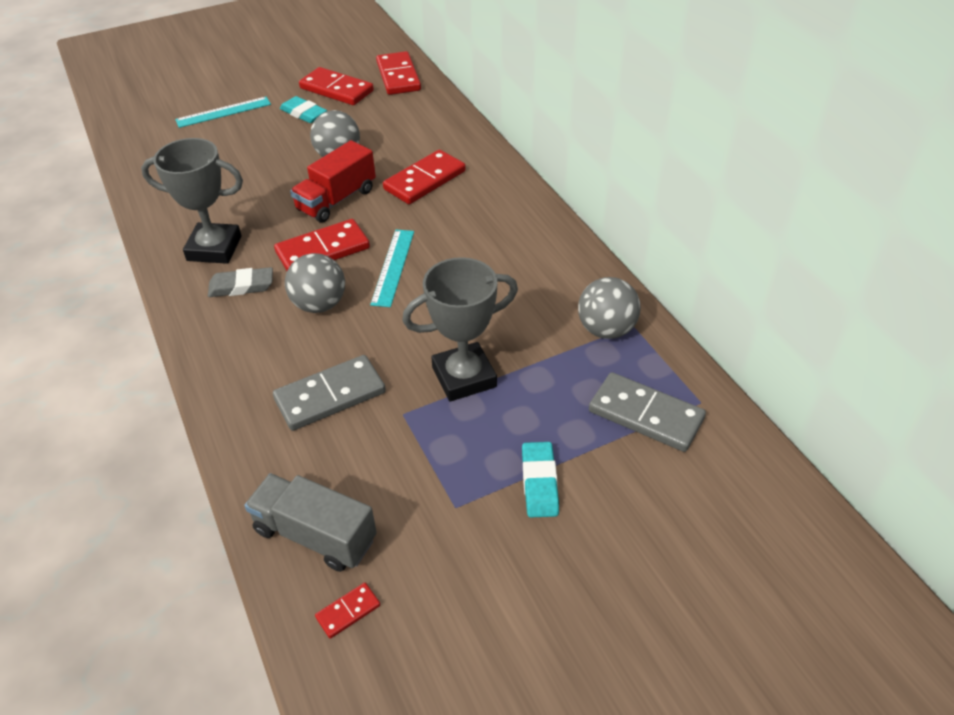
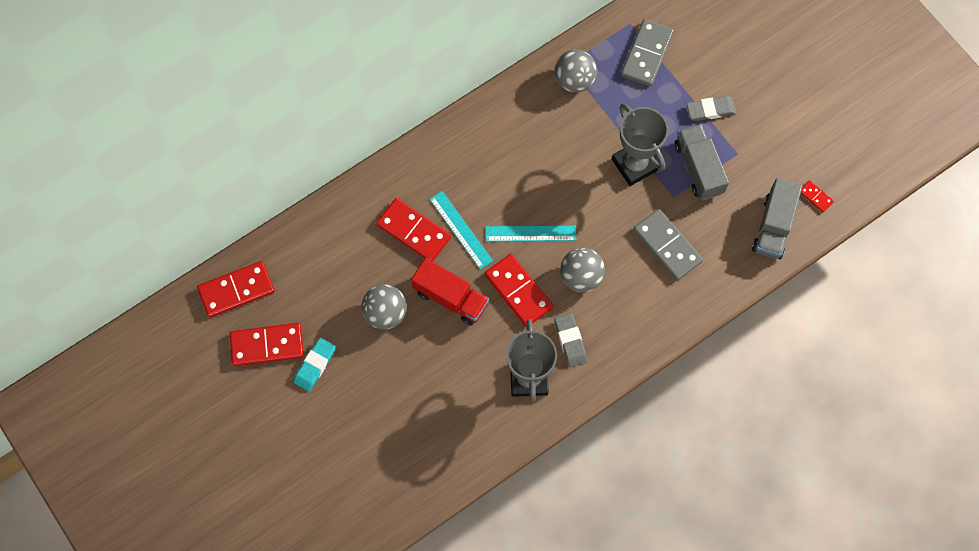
camera: 100 degrees left, 25 degrees up
turquoise ruler [175,97,271,128] -> turquoise ruler moved to [430,191,493,269]
red domino [299,67,374,105] -> red domino turned 60 degrees clockwise [230,323,304,366]
turquoise eraser [522,442,559,518] -> grey eraser [687,96,737,121]
none -> grey truck [675,124,729,200]

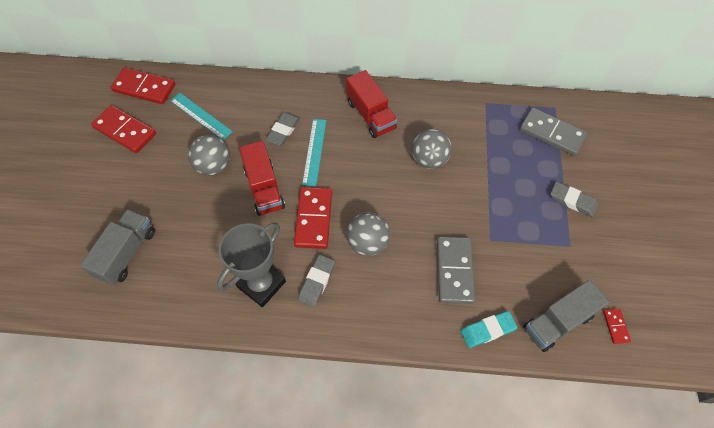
camera: 40 degrees right, 10 degrees down
turquoise eraser [294,338,336,391] -> turquoise eraser moved to [461,311,518,348]
red domino [376,198,451,262] -> grey eraser [265,112,300,146]
turquoise ruler [485,226,576,241] -> turquoise ruler moved to [170,93,233,140]
grey ball [554,49,597,93] -> grey ball moved to [412,129,452,169]
grey trophy [612,103,668,186] -> none
grey domino [621,19,674,87] -> grey domino turned 60 degrees clockwise [520,108,587,156]
grey truck [675,124,729,200] -> grey truck moved to [80,210,155,285]
none -> red truck [346,70,397,138]

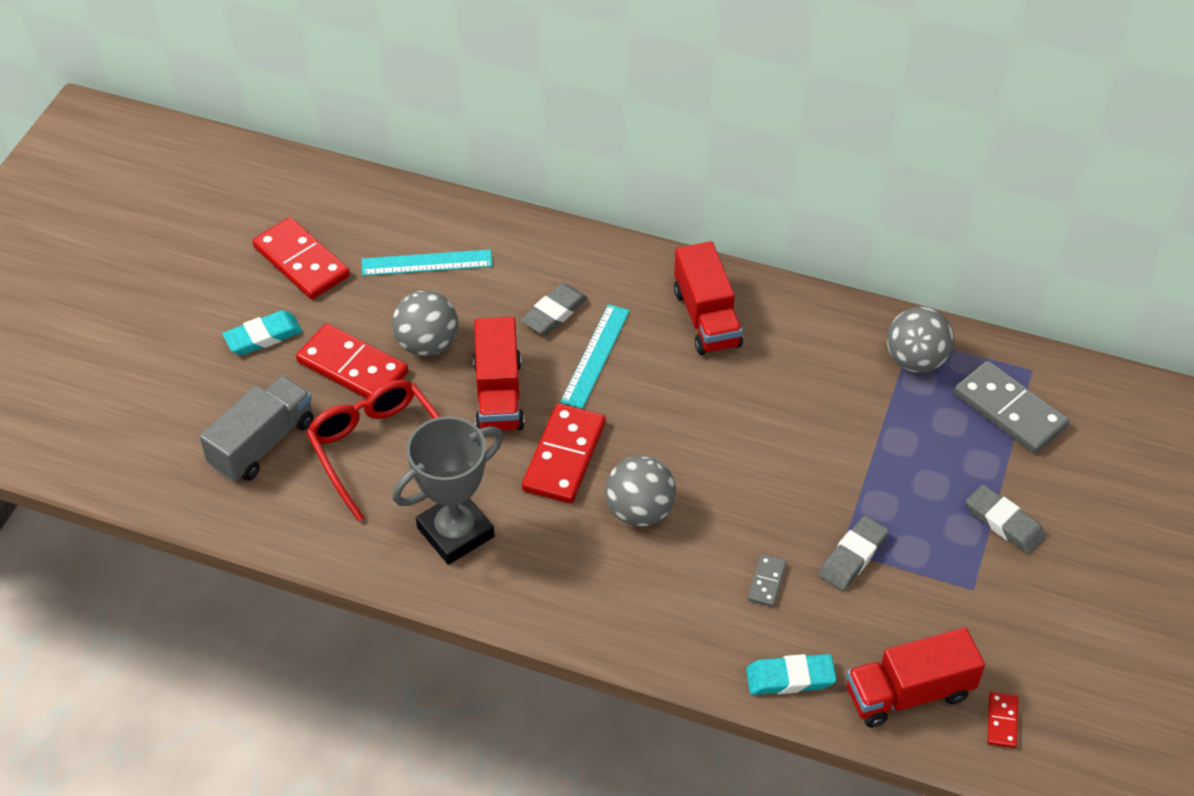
camera: 15 degrees right, 10 degrees down
red domino [111,68,175,104] -> red domino moved to [296,323,408,399]
turquoise ruler [170,93,233,140] -> turquoise ruler turned 60 degrees counterclockwise [362,249,492,276]
grey eraser [298,255,335,307] -> grey eraser moved to [819,516,889,591]
grey ball [412,129,452,169] -> grey ball moved to [887,307,954,373]
grey domino [437,237,475,304] -> grey domino [748,555,786,607], size x0.48
grey truck [523,280,610,352] -> red truck [846,627,985,728]
none -> turquoise eraser [222,310,303,355]
none -> red glasses [306,380,441,522]

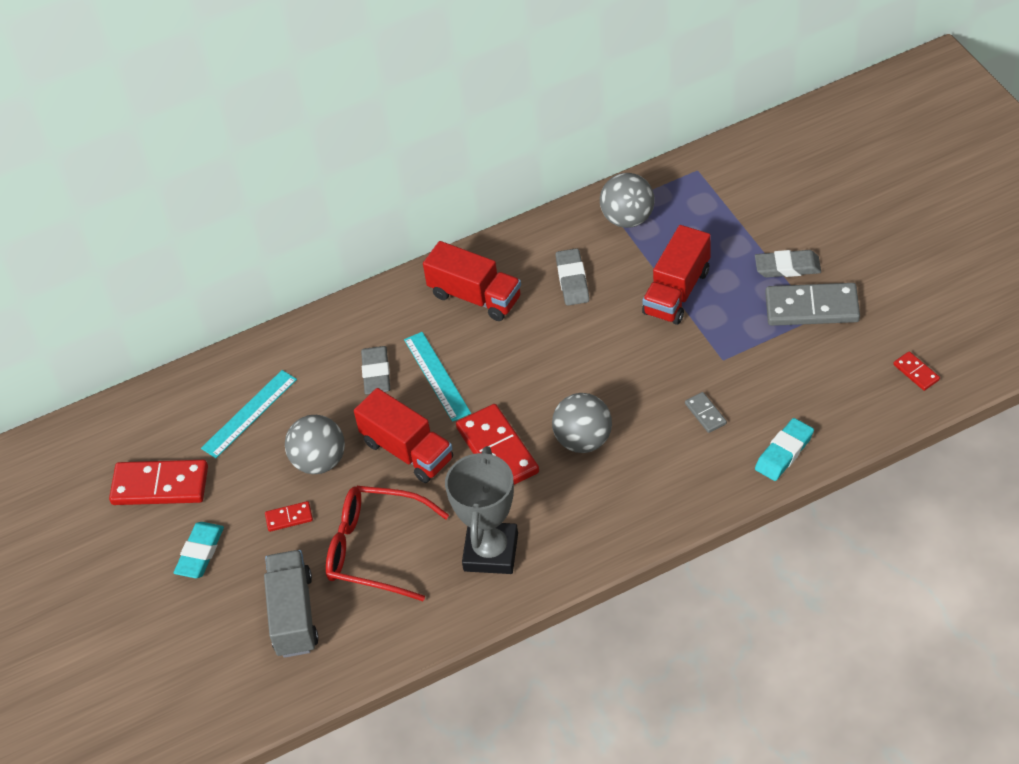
camera: 40 degrees left, 0 degrees up
red domino [296,323,408,399] -> red domino [265,501,313,532], size x0.48
grey eraser [819,516,889,591] -> grey eraser moved to [555,248,589,306]
red truck [846,627,985,728] -> red truck moved to [642,225,711,325]
grey domino [954,361,1069,454] -> grey domino moved to [765,283,860,326]

